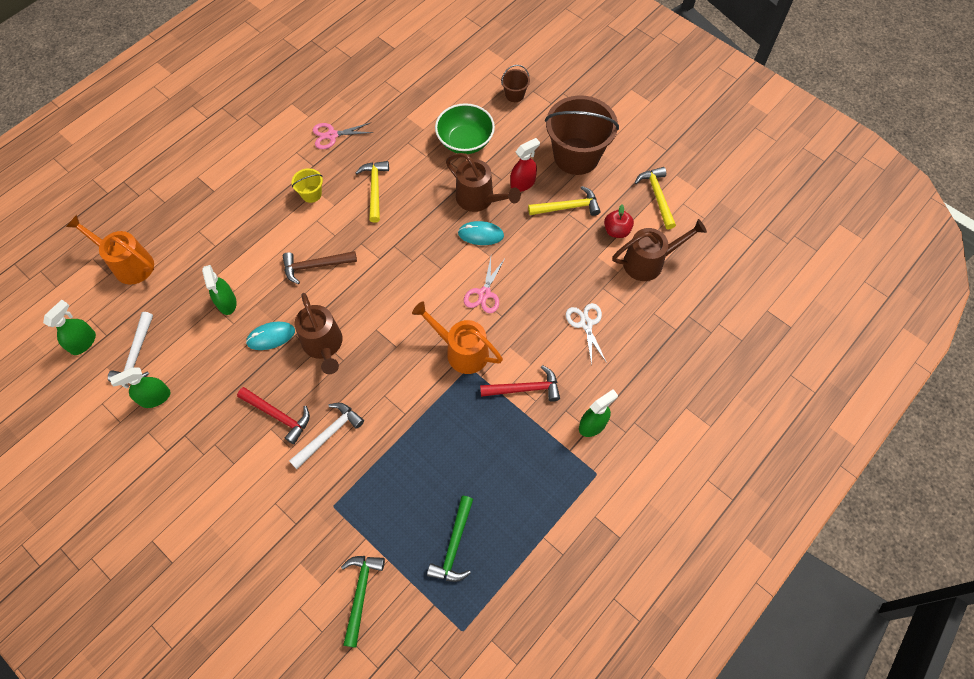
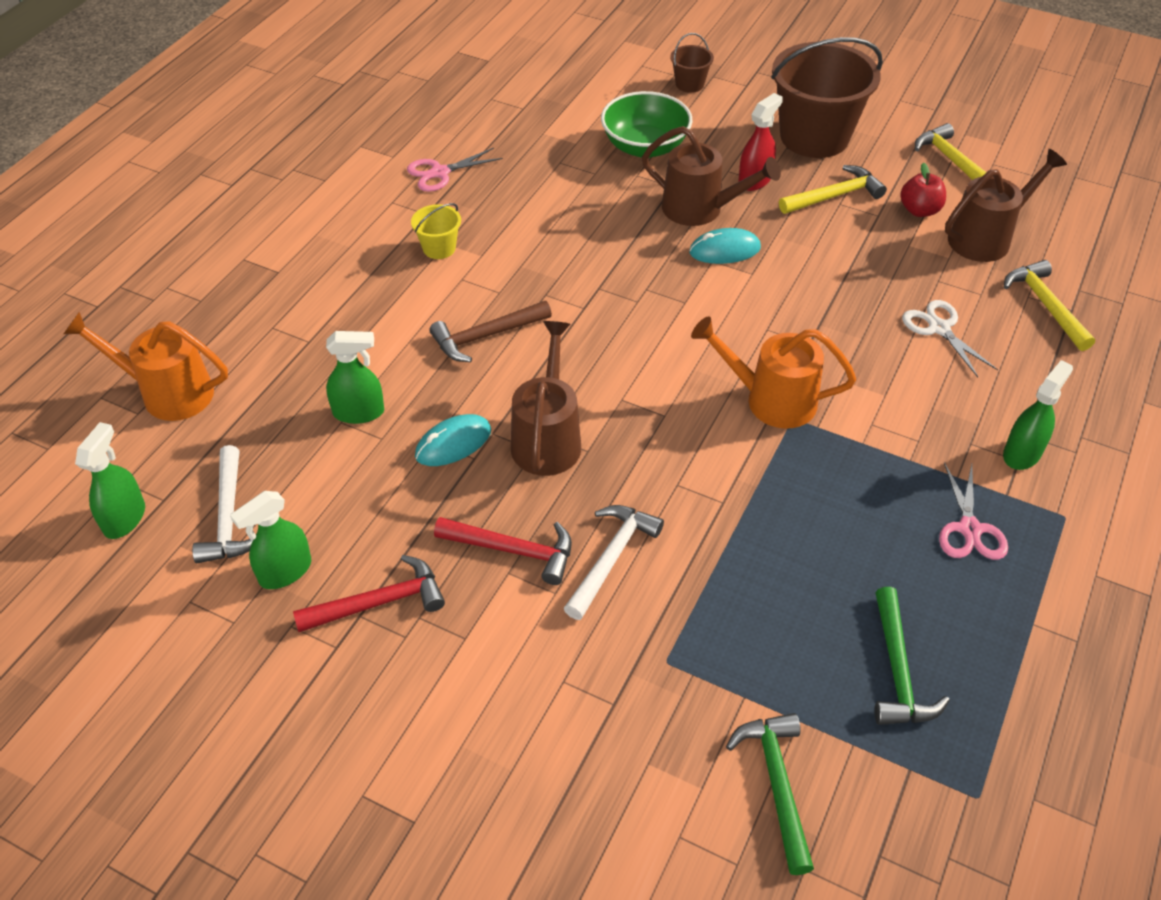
camera: 15 degrees left, 15 degrees down
green spray bottle [202,265,237,315] -> green spray bottle turned 60 degrees counterclockwise [326,331,384,424]
brown watering can [295,293,343,374] -> brown watering can turned 135 degrees counterclockwise [511,321,581,476]
yellow hammer [356,161,389,223] -> yellow hammer moved to [1004,260,1095,351]
pink scissors [464,257,505,313] -> pink scissors moved to [939,462,1008,560]
red hammer [480,365,560,402] -> red hammer moved to [293,555,445,632]

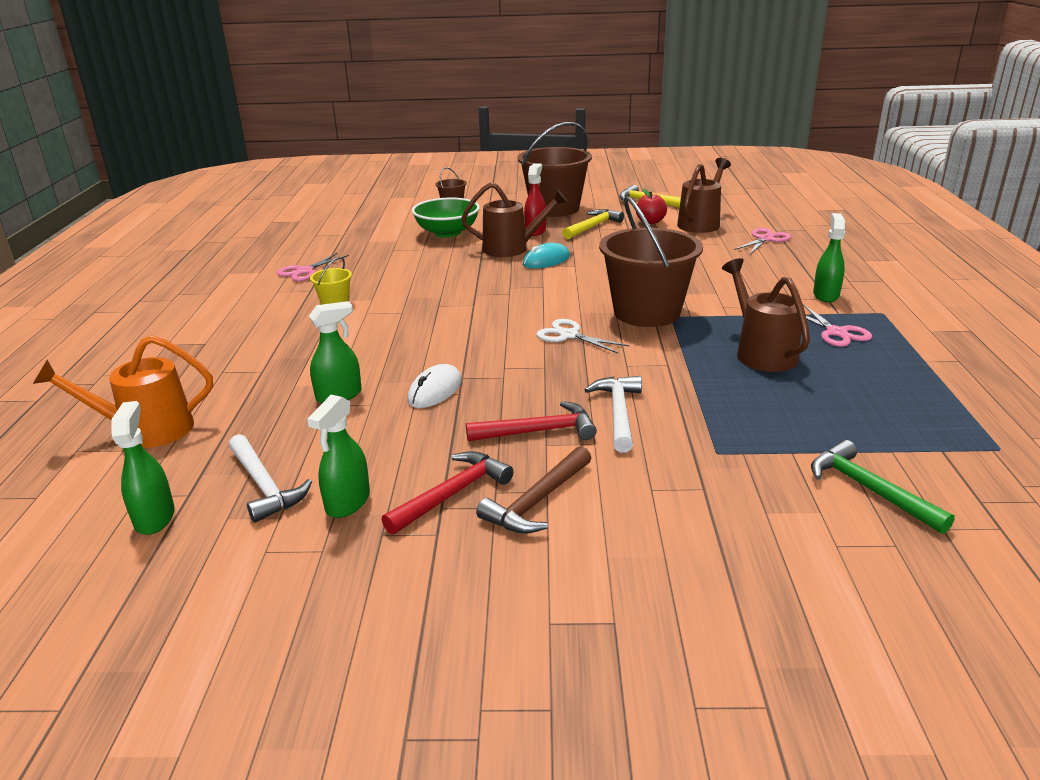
camera: 25 degrees left, 20 degrees down
turquoise mouse [415,414,491,466] -> white mouse [408,364,462,408]
brown hammer [429,301,552,362] -> brown hammer moved to [476,446,592,534]
brown watering can [511,321,581,476] -> brown watering can moved to [722,258,810,372]
orange watering can [691,316,856,429] -> brown bucket [599,196,703,327]
green hammer [875,587,950,725] -> none
white scissors [902,300,998,377] -> white scissors moved to [536,319,629,353]
yellow hammer [1004,260,1095,351] -> pink scissors [734,228,791,254]

